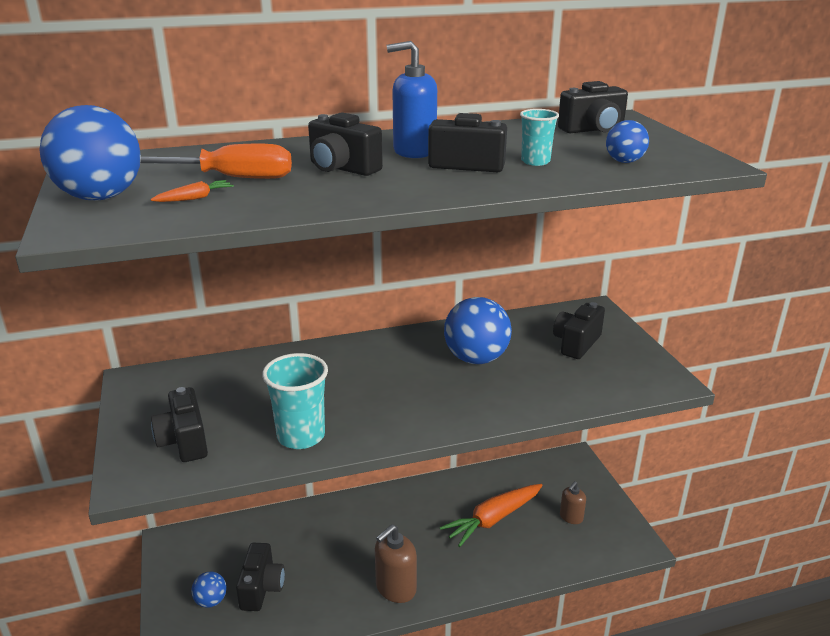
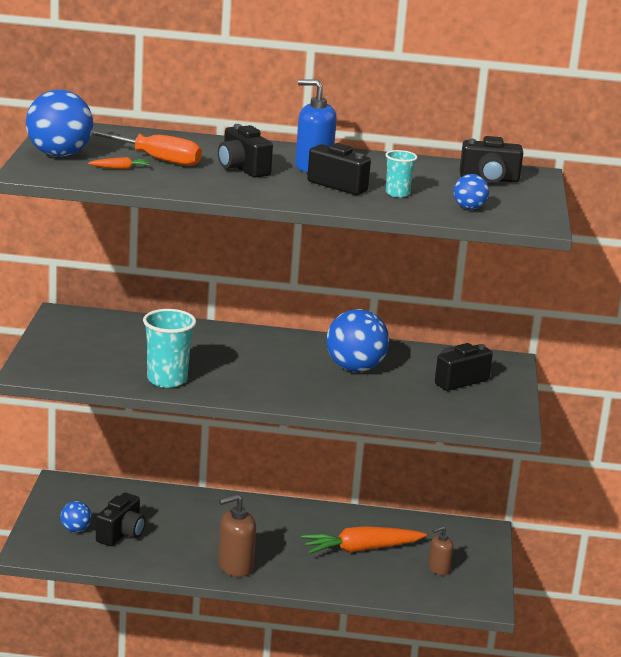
camera: 20 degrees right, 5 degrees down
black camera [151,387,208,462] -> none

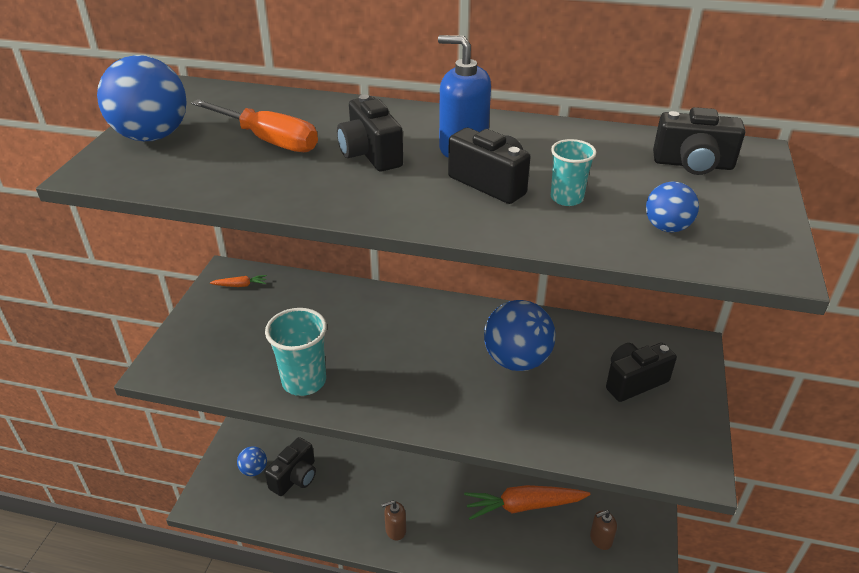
camera: 10 degrees right, 15 degrees up
orange carrot [88,157,150,169] -> orange carrot moved to [210,275,267,287]
brown soap dispenser [218,494,256,577] -> brown soap dispenser [382,500,406,541], size x0.61

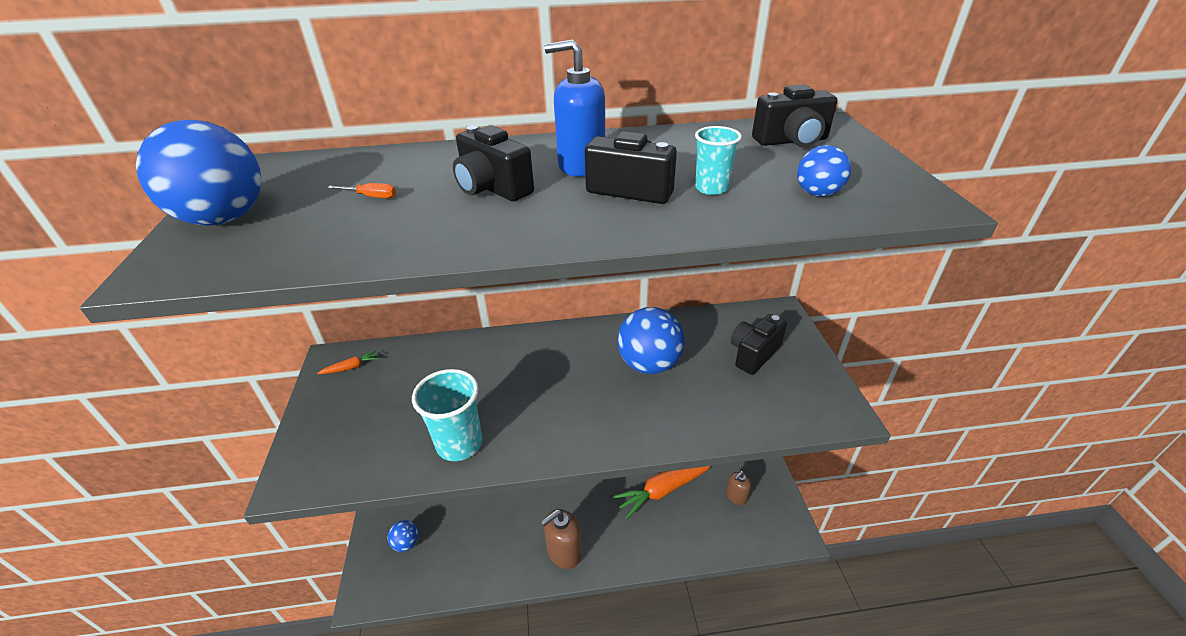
camera: 20 degrees left, 0 degrees up
orange screwdriver [191,99,318,152] -> orange screwdriver [327,183,396,198], size x0.41
black camera [265,437,316,496] -> none
brown soap dispenser [382,500,406,541] -> brown soap dispenser [541,509,582,569], size x1.65

